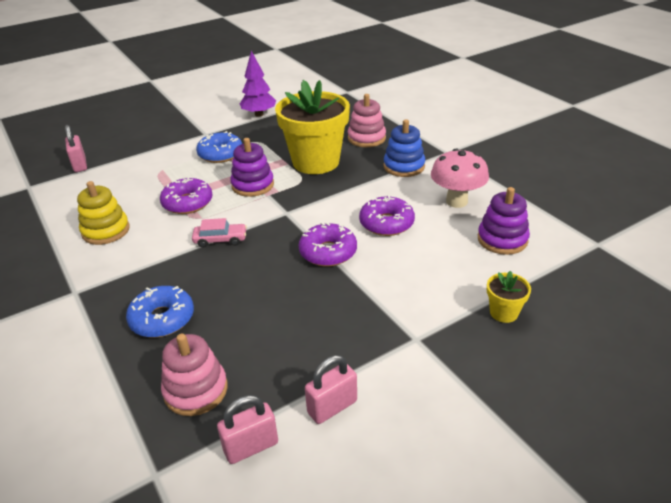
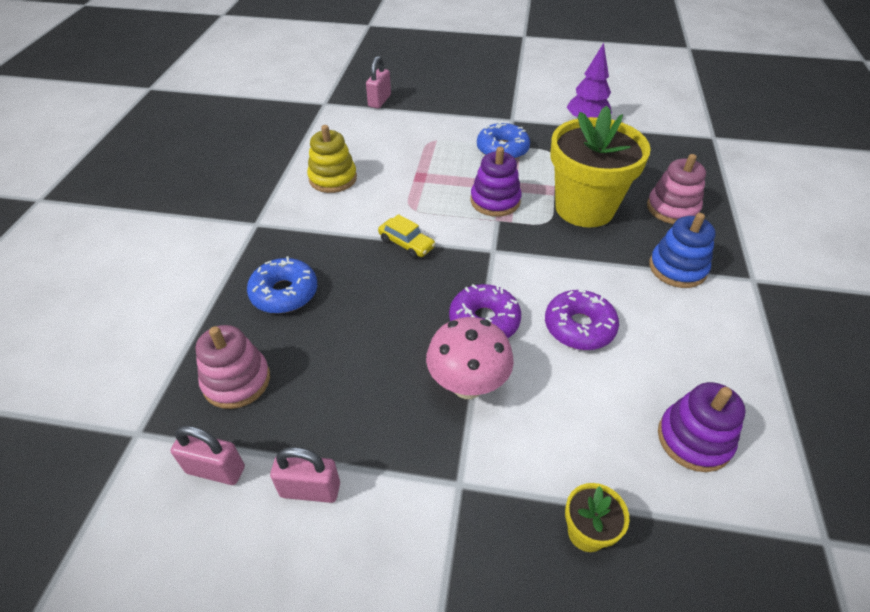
camera: 40 degrees right, 10 degrees up
purple donut [160,177,213,214] -> none
pink car [192,218,247,248] -> yellow car [378,214,436,259]
pink mushroom [431,149,489,208] -> pink mushroom moved to [426,317,514,399]

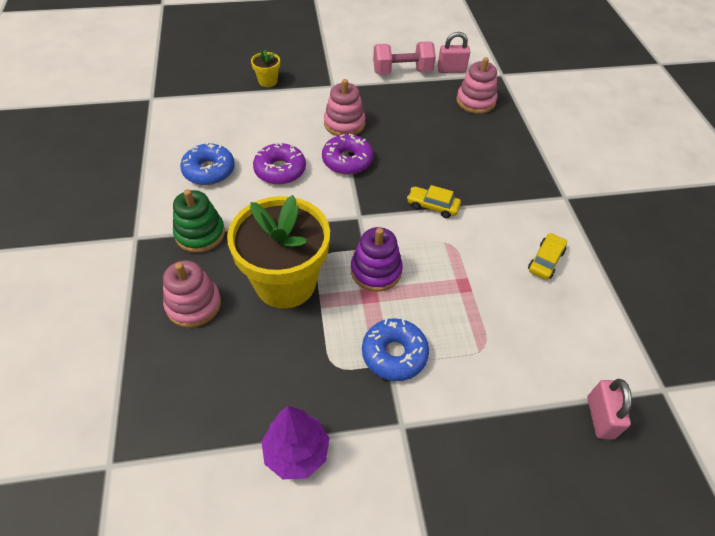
camera: 160 degrees right, 5 degrees up
blue donut [247,256,317,314] -> blue donut moved to [180,142,235,185]
pink padlock [270,447,340,503] -> pink dumbbell [373,41,436,75]
yellow stacking toy [307,125,357,193] -> yellow car [528,233,567,280]
pink mushroom [426,317,514,399] -> pink stacking toy [324,79,366,136]
blue stacking toy [649,213,716,288] -> green stacking toy [173,189,225,253]
purple stacking toy [658,382,746,472] -> none

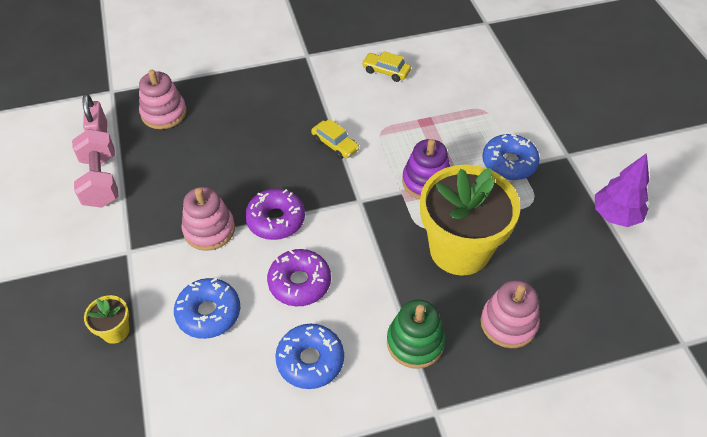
camera: 95 degrees left, 0 degrees up
yellow car [407,185,461,218] -> yellow car turned 60 degrees counterclockwise [311,119,360,159]
pink padlock [587,379,632,439] -> none
none -> blue donut [174,278,240,339]

